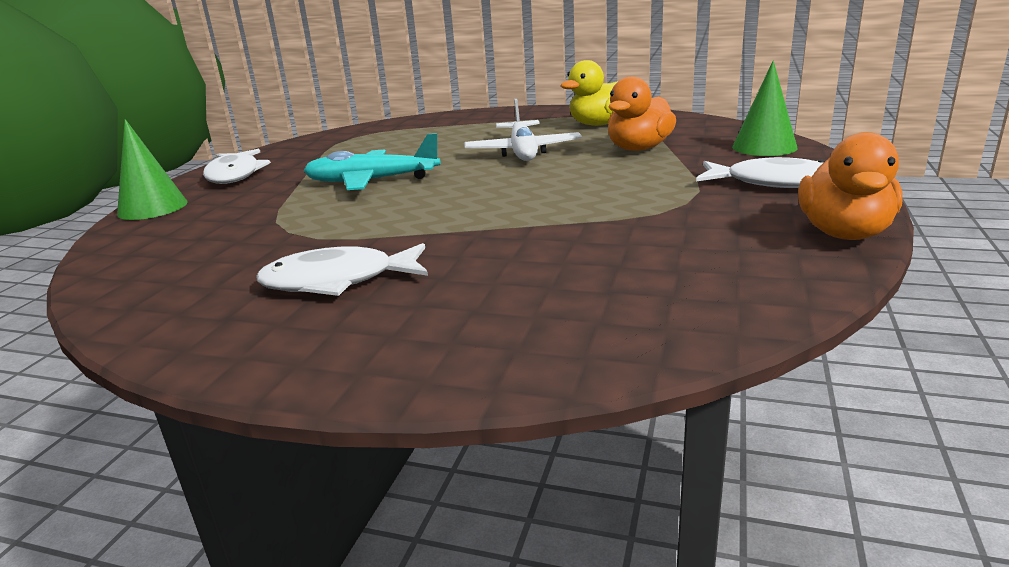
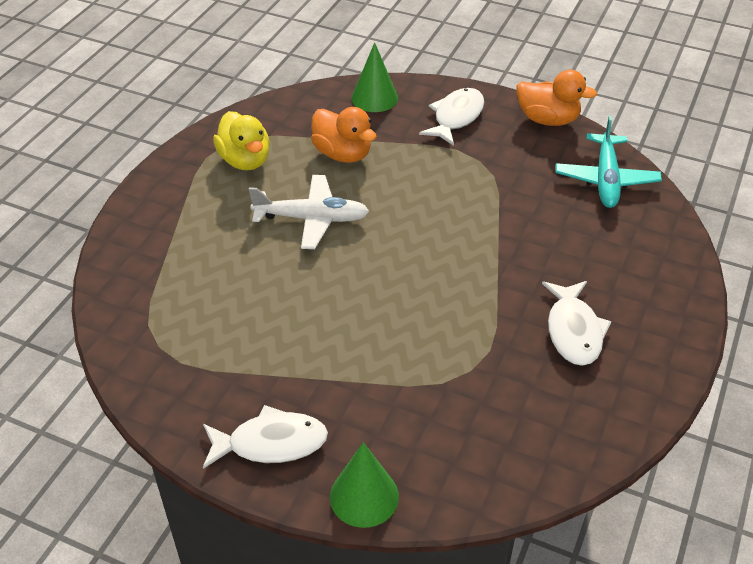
camera: 85 degrees left, 20 degrees up
turquoise plane [303,133,441,190] -> turquoise plane moved to [556,116,662,208]

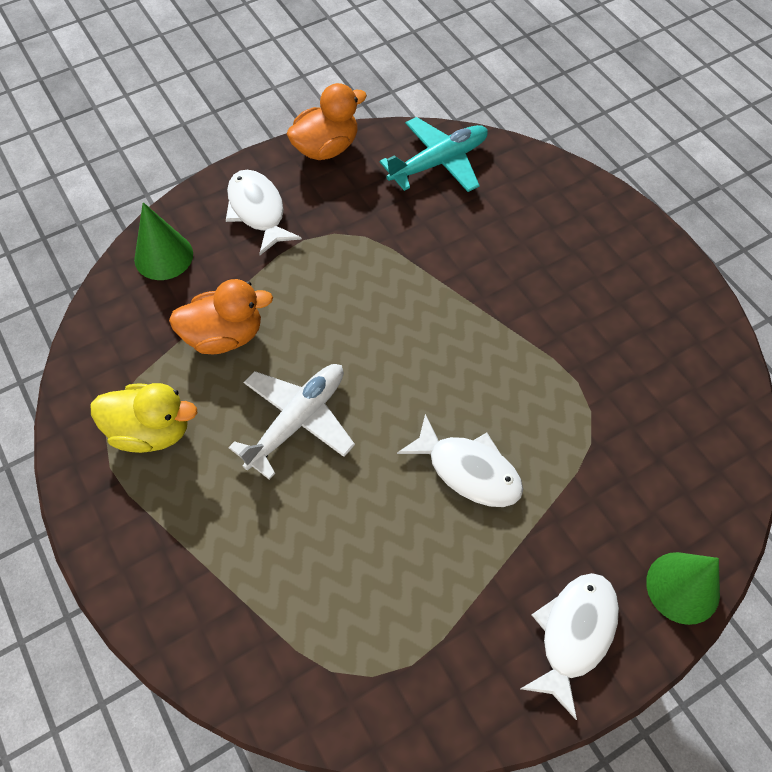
camera: 55 degrees left, 15 degrees up
white fish [542,281,612,366] -> white fish moved to [397,414,523,507]
turquoise plane [556,116,662,208] -> turquoise plane turned 75 degrees counterclockwise [380,117,488,192]

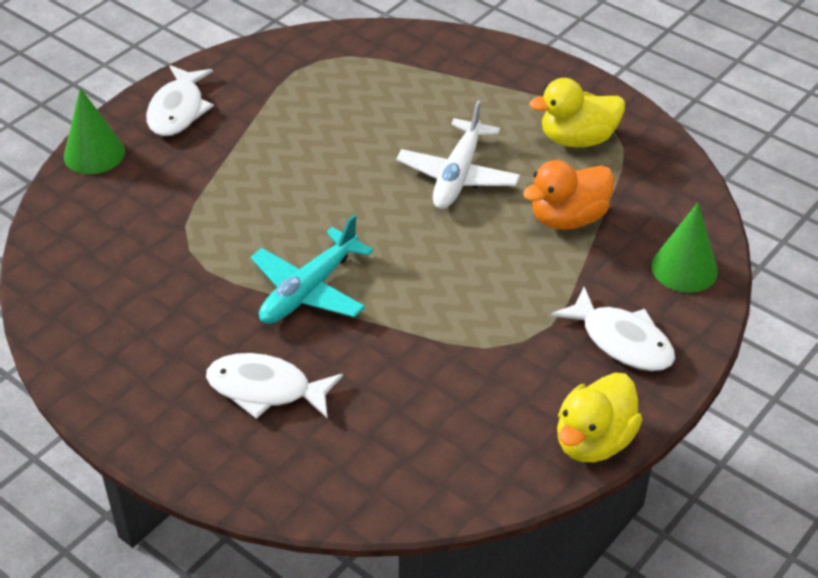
camera: 160 degrees right, 15 degrees down
orange duck [286,83,367,160] -> yellow duck [557,372,643,462]
turquoise plane [380,117,488,192] -> turquoise plane moved to [251,215,373,324]
white fish [397,414,523,507] -> white fish moved to [206,353,343,419]

